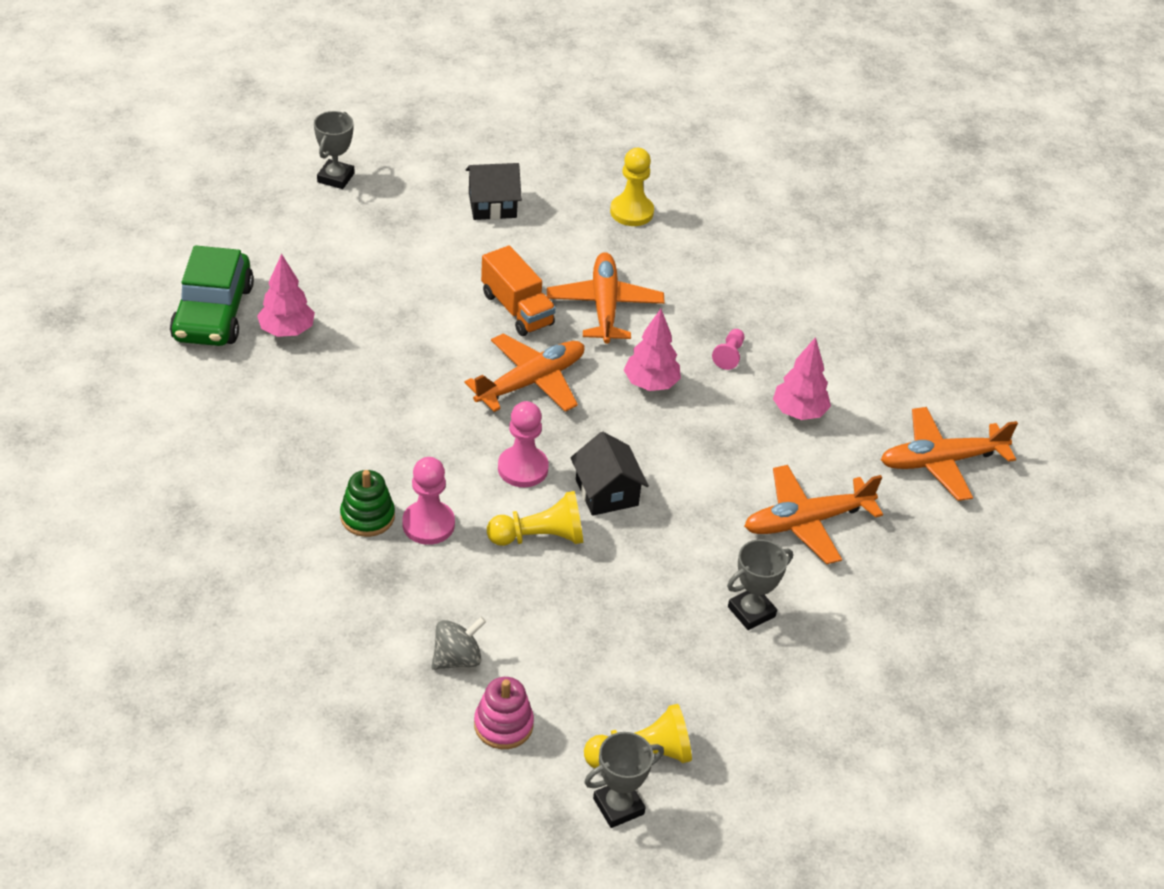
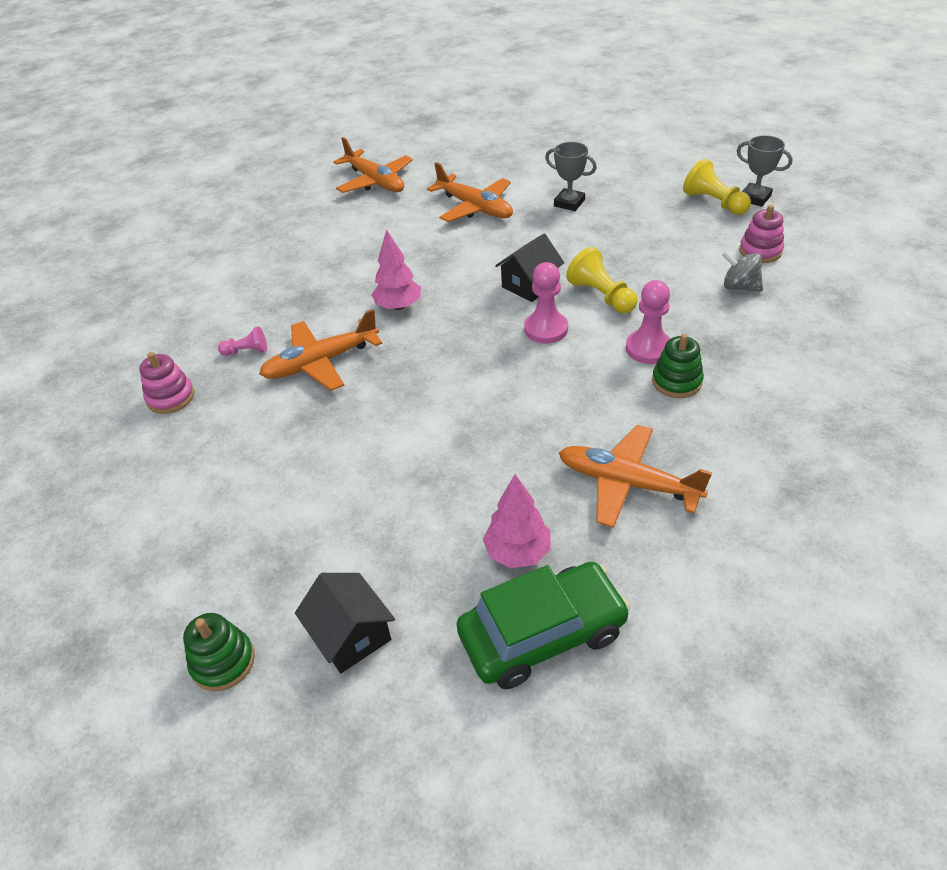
camera: 110 degrees left, 0 degrees up
grey trophy [314,111,354,189] -> green stacking toy [183,613,255,691]
orange plane [464,334,584,412] -> orange plane moved to [559,425,712,528]
black house [466,163,522,220] -> black house moved to [295,573,395,673]
orange truck [481,246,556,336] -> none
yellow pawn [610,148,654,226] -> pink stacking toy [139,352,194,414]
pink pawn [712,329,744,370] -> pink pawn moved to [218,326,267,356]
pink tree [773,337,831,420] -> none

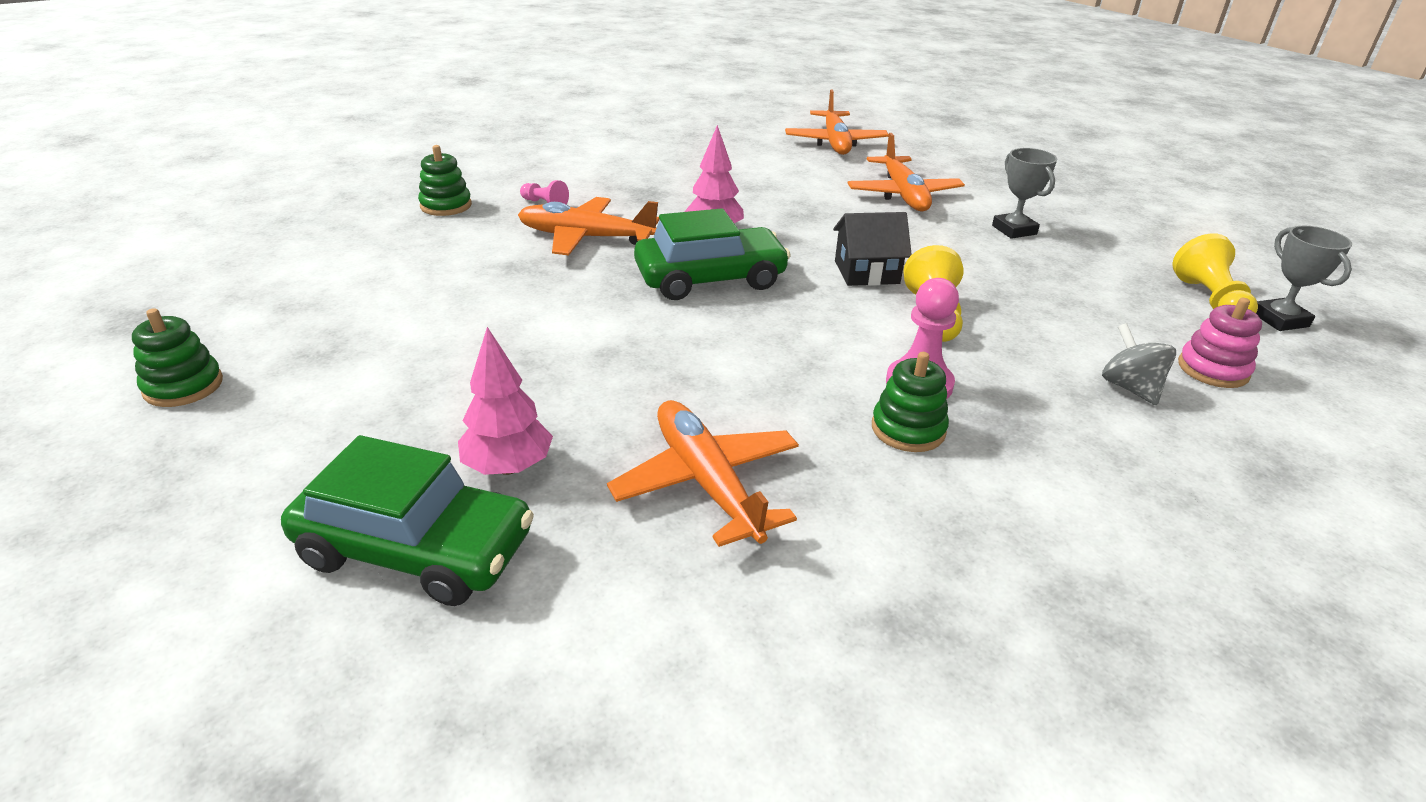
camera: 35 degrees right, 10 degrees down
pink stacking toy [139,352,194,414] -> green stacking toy [418,145,472,216]
black house [295,573,395,673] -> none
pink pawn [524,262,568,344] -> none
none -> green car [634,208,791,300]

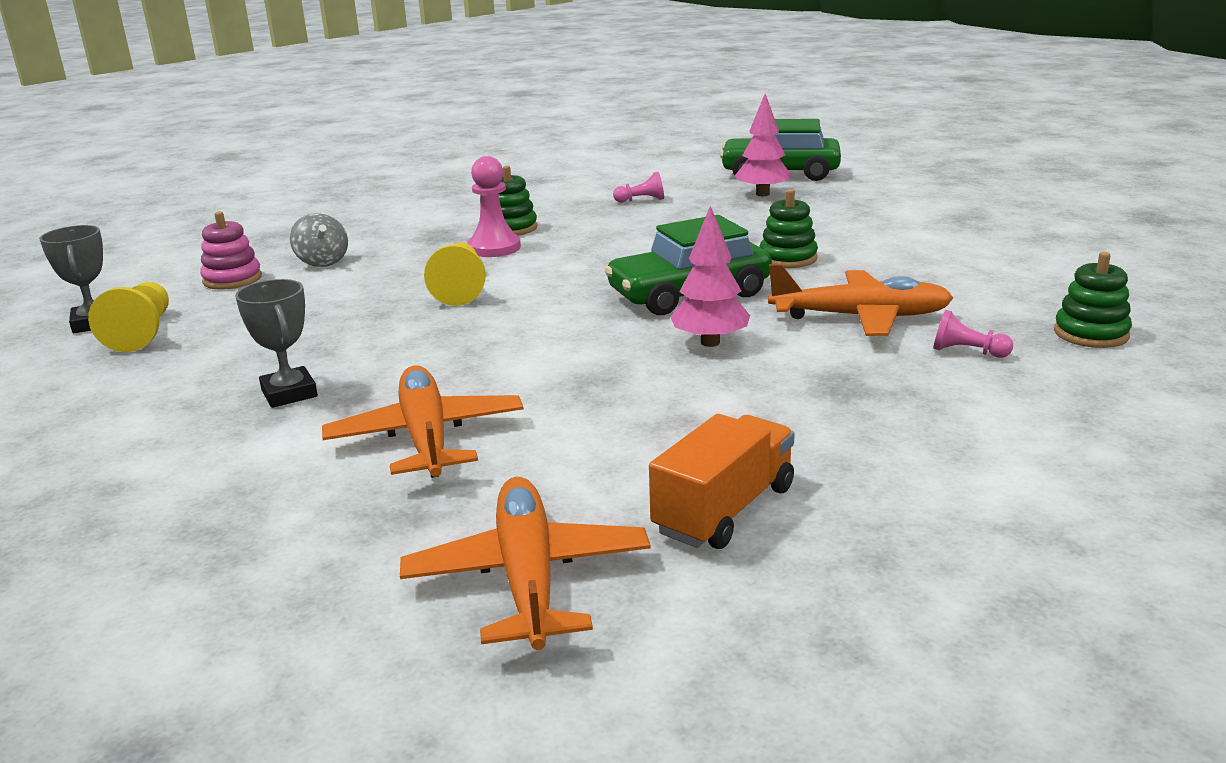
camera: 175 degrees right, 10 degrees down
green stacking toy [132,308,223,407] -> green stacking toy moved to [759,189,818,268]
orange plane [607,400,799,547] -> pink pawn [613,172,664,203]
black house [833,212,912,286] -> none
none -> orange truck [649,414,795,549]

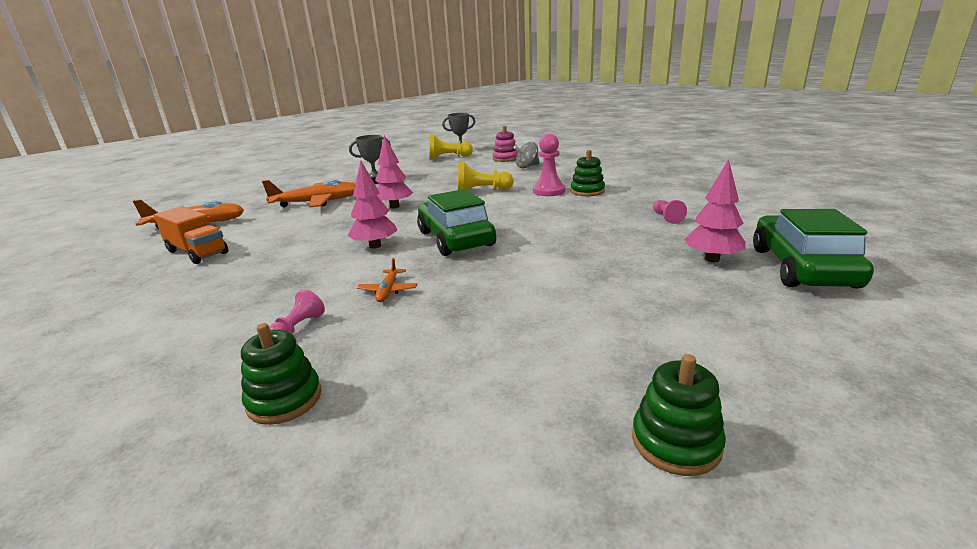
camera: 90 degrees right, 0 degrees up
green stacking toy [759,189,818,268] -> green stacking toy moved to [632,354,726,476]
orange plane [768,264,953,336] -> orange plane [357,258,417,302], size x0.47
none -> pink tree [375,135,413,209]

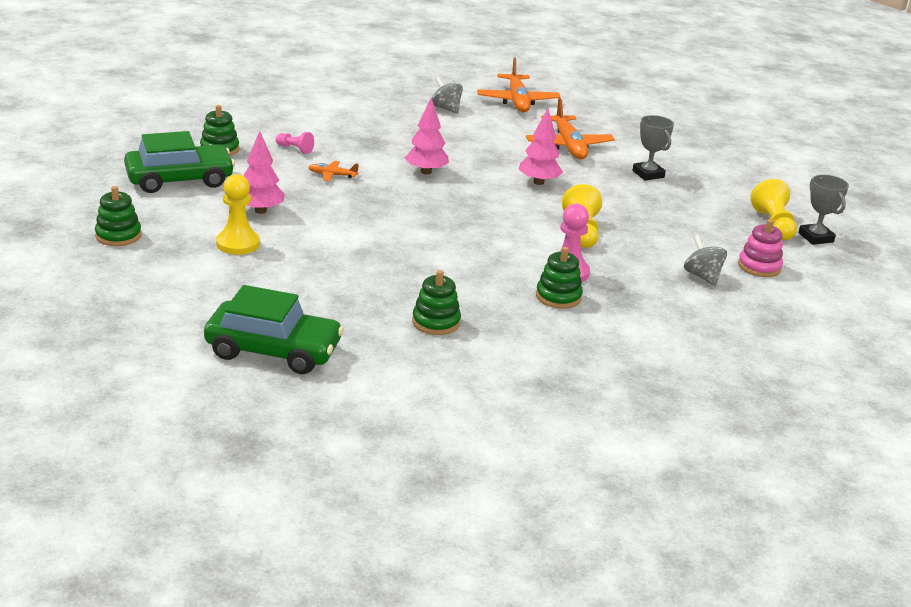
camera: 90 degrees right, 5 degrees up
orange truck [154,206,228,264] -> grey spinning top [432,76,463,114]
green car [417,189,496,256] -> green car moved to [124,131,235,193]
pink pawn [653,200,687,224] -> green stacking toy [412,270,461,335]
pink tree [684,159,746,262] -> pink tree moved to [243,131,285,214]
none -> yellow pawn [216,174,260,255]

